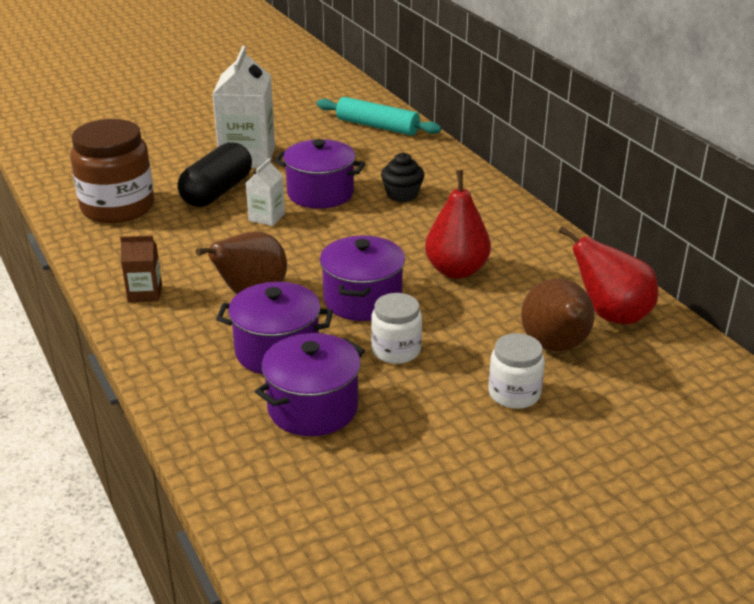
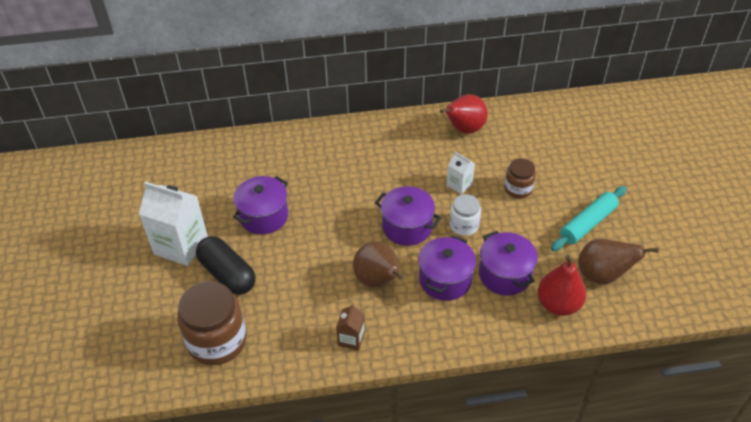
camera: 70 degrees left, 15 degrees up
white carton [246,158,285,226] -> white carton moved to [447,152,475,194]
turquoise rolling pin [317,97,441,135] -> turquoise rolling pin moved to [551,186,626,251]
black cupcake [381,153,425,202] -> none
red pear [425,170,491,279] -> red pear moved to [538,255,586,316]
white jar [488,333,545,409] -> brown jar [504,158,536,199]
brown pear [521,278,594,351] -> brown pear moved to [578,239,659,285]

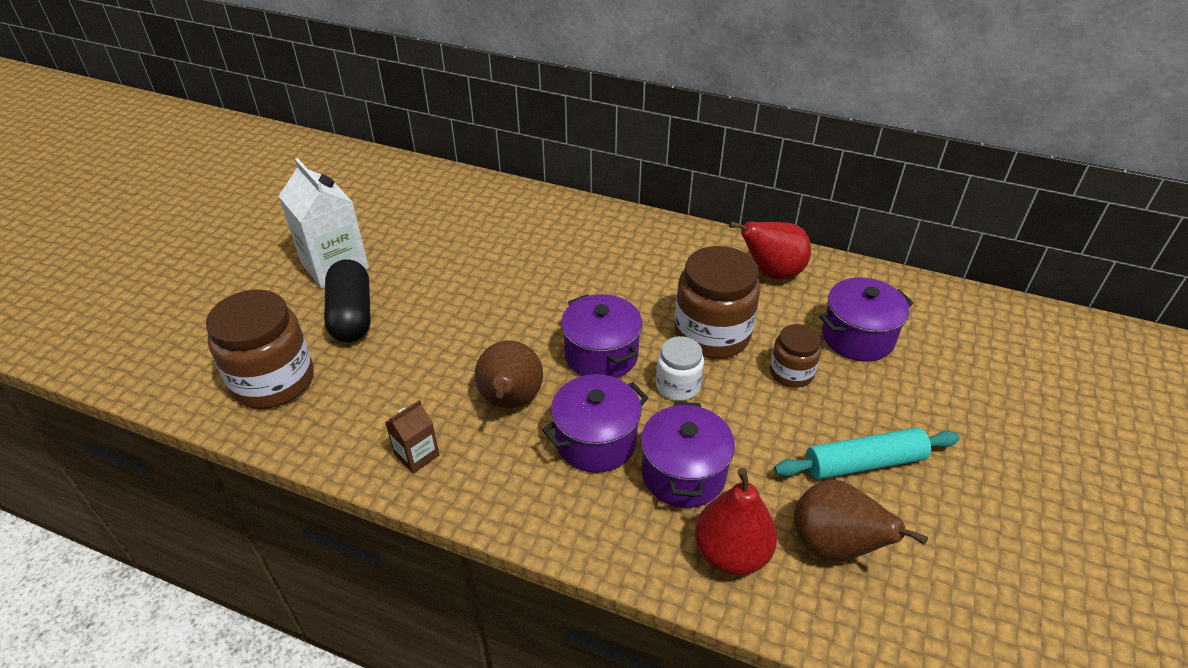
camera: 30 degrees right, 5 degrees down
purple pot [233,176,288,235] -> purple pot moved to [819,277,913,362]
white carton [447,152,475,194] -> brown jar [674,246,760,359]

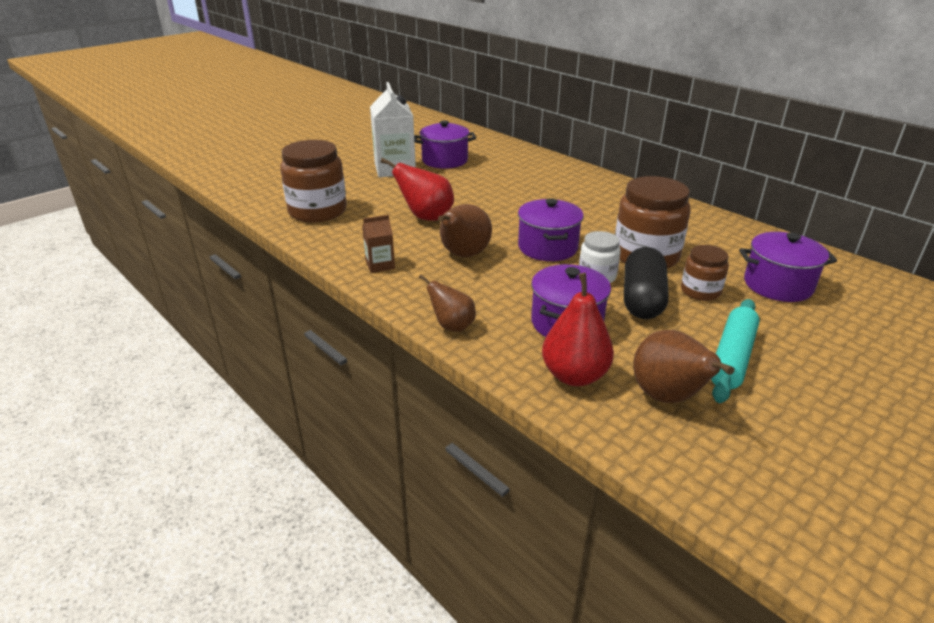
camera: 25 degrees right, 10 degrees down
black capsule [324,259,371,342] -> black capsule moved to [624,247,669,319]
purple pot [542,374,648,473] -> purple pot moved to [414,120,476,169]
red pear [729,221,811,280] -> red pear moved to [381,158,454,221]
turquoise rolling pin [774,427,960,480] -> turquoise rolling pin turned 75 degrees counterclockwise [711,299,760,403]
none -> brown pear [419,274,476,332]

